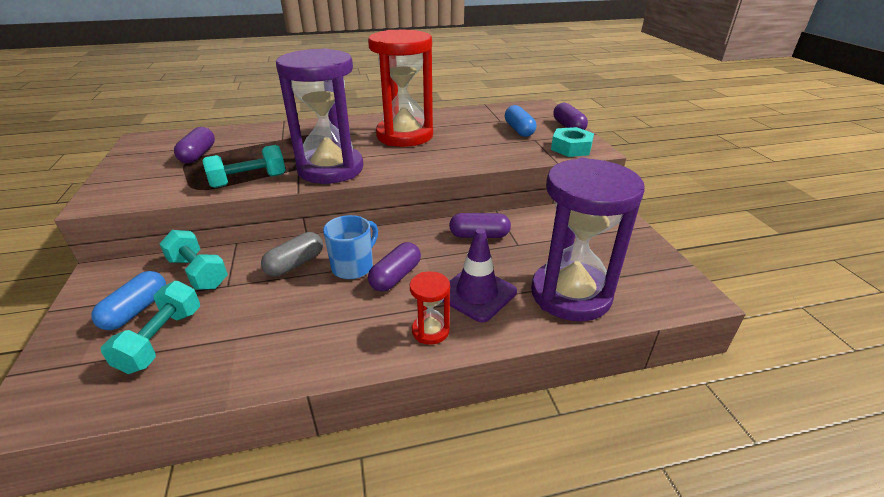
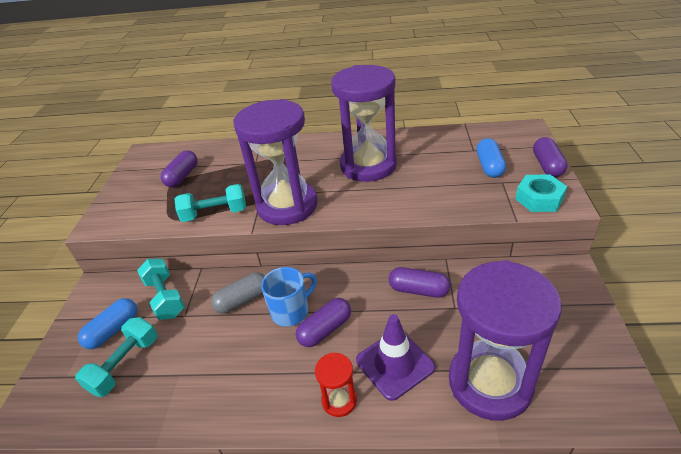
camera: 20 degrees right, 5 degrees up
red hourglass [368,30,433,147] -> purple hourglass [331,65,397,182]

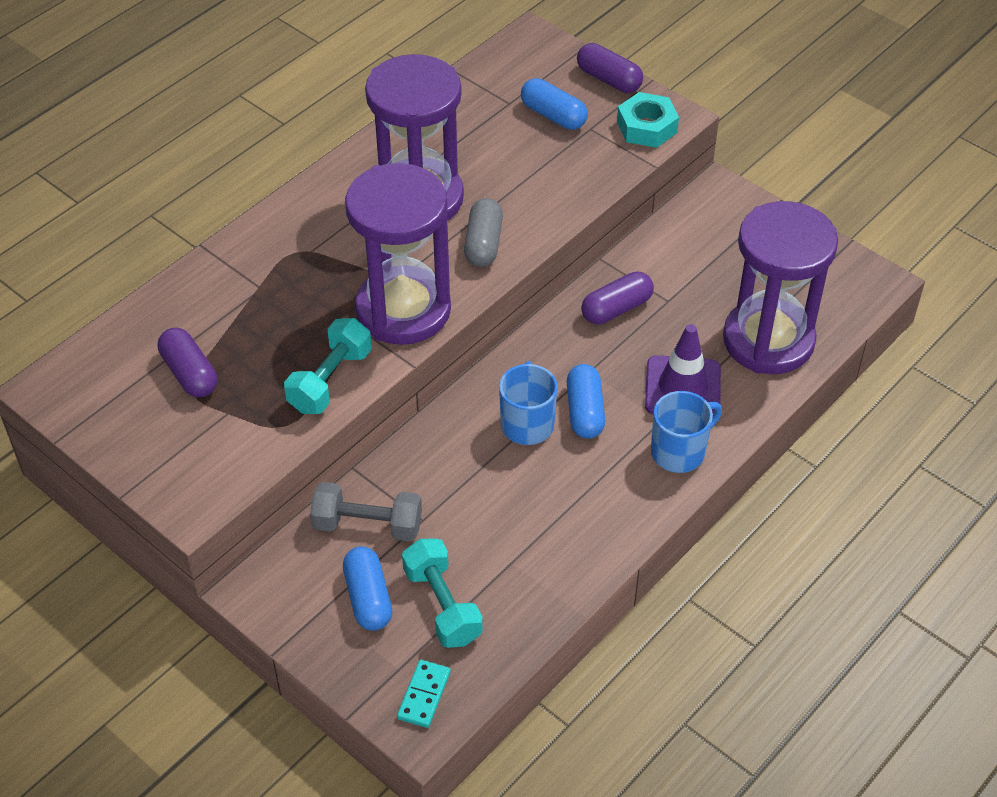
camera: 55 degrees left, 10 degrees up
turquoise dumbbell [137,259,185,320] -> grey dumbbell [310,482,422,542]
grey capsule [211,272,265,313] -> grey capsule moved to [464,198,503,267]
purple capsule [296,298,351,347] -> blue capsule [567,364,605,439]
red hourglass [315,353,357,417] -> blue mug [651,391,722,473]
none -> turquoise domino [397,660,451,728]

